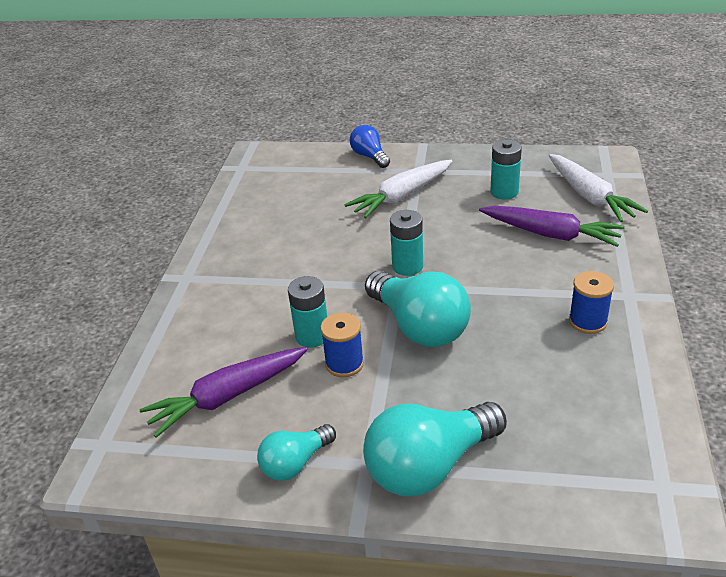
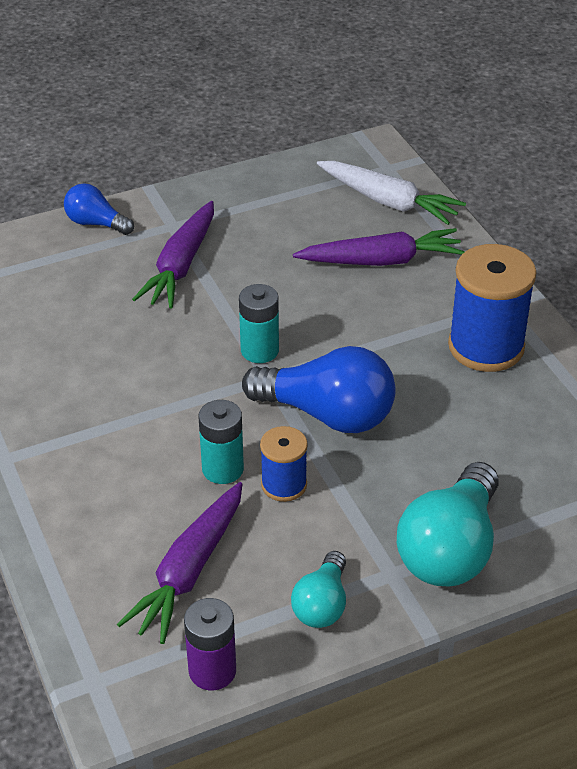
camera: 35 degrees left, 5 degrees up
white carrot [345,160,452,218] -> purple carrot [132,201,214,309]
turquoise light bulb [365,271,471,347] -> blue light bulb [242,346,396,433]
turquoise battery [490,140,522,200] -> none
blue spool [569,271,614,334] -> blue spool [448,244,537,372], size x1.83
none -> purple battery [184,598,236,690]

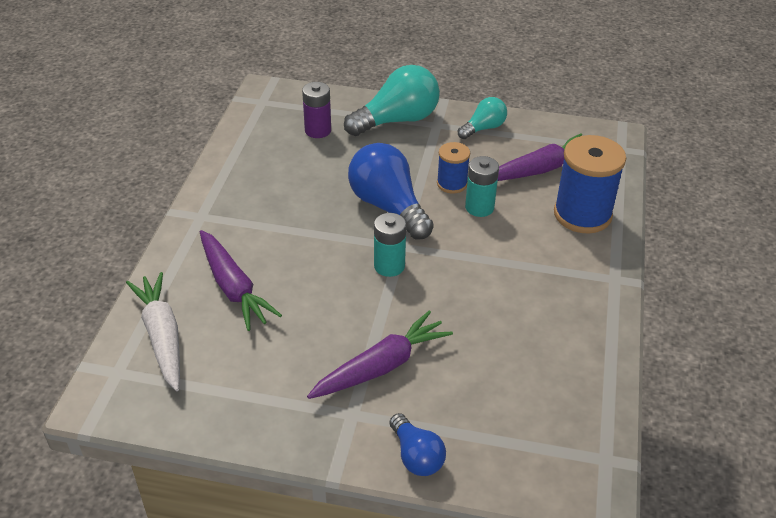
camera: 145 degrees left, 0 degrees up
purple battery [184,598,236,690] -> purple battery moved to [302,82,331,138]
purple carrot [293,228,465,266] -> purple carrot turned 150 degrees counterclockwise [200,230,282,331]
blue spool [448,244,537,372] -> blue spool moved to [554,135,626,233]

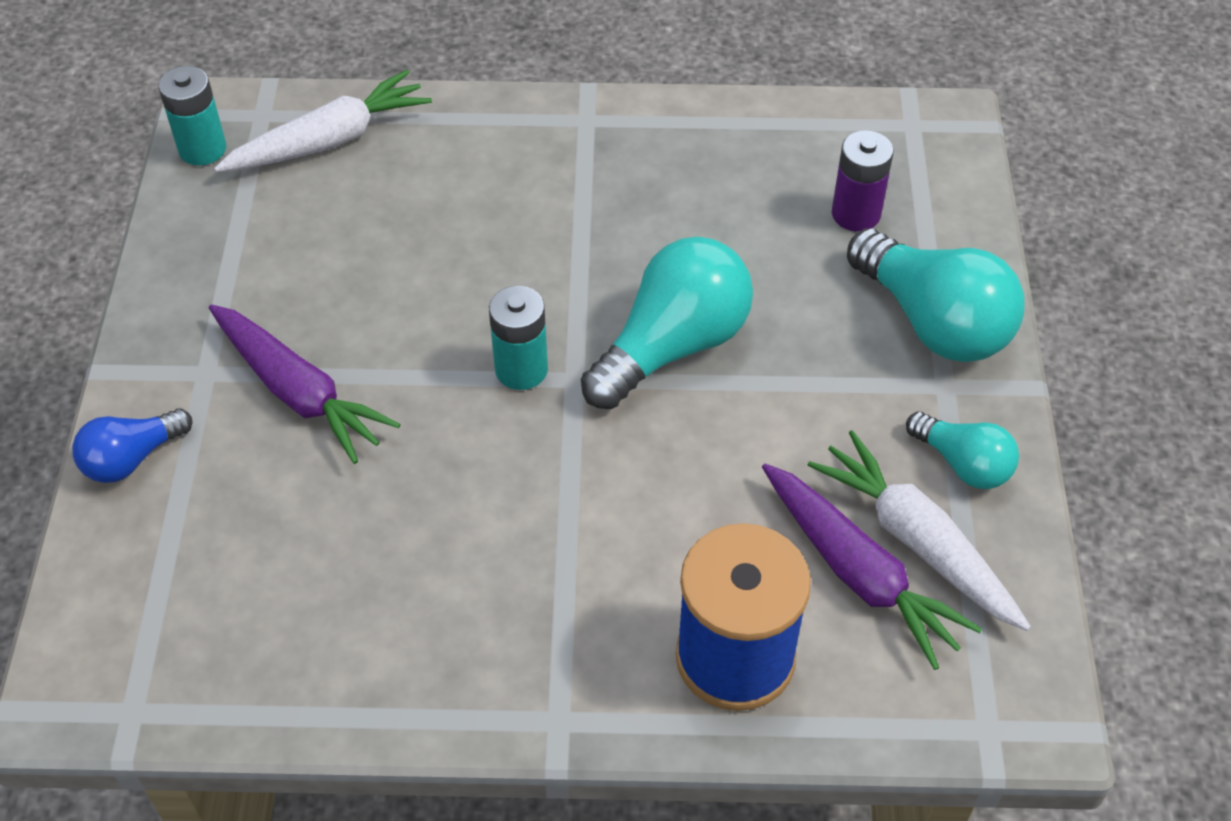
camera: 80 degrees right, 10 degrees up
purple carrot [200,230,282,331] -> none
blue light bulb [348,143,434,240] -> turquoise light bulb [581,237,753,409]
blue spool [437,142,470,193] -> none
turquoise battery [465,156,499,217] -> turquoise battery moved to [158,66,226,166]
none -> white carrot [807,430,1031,631]

